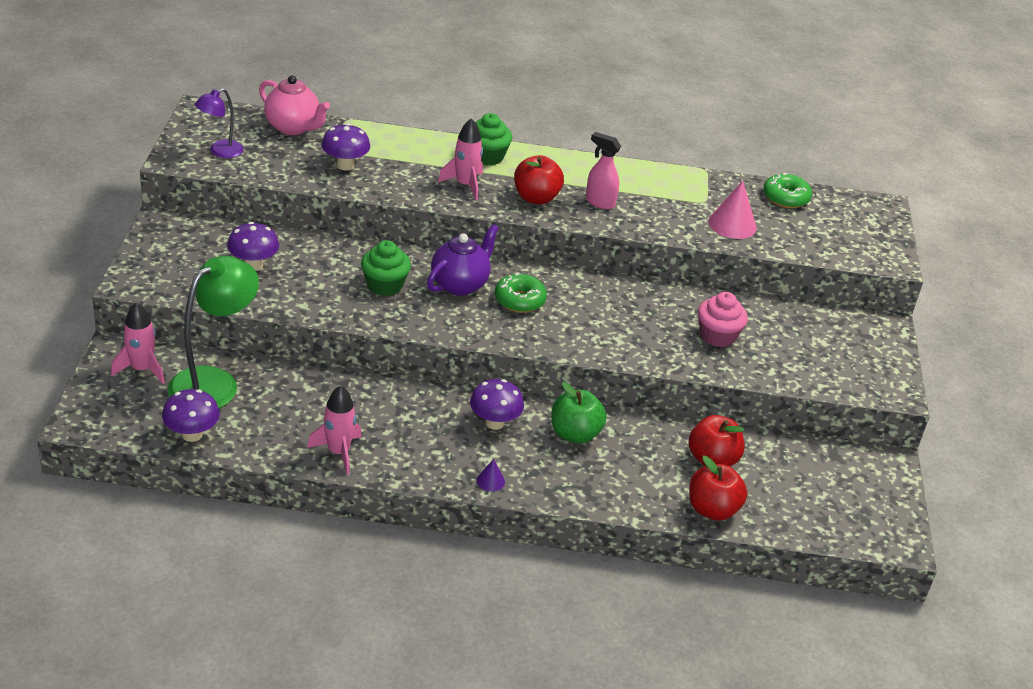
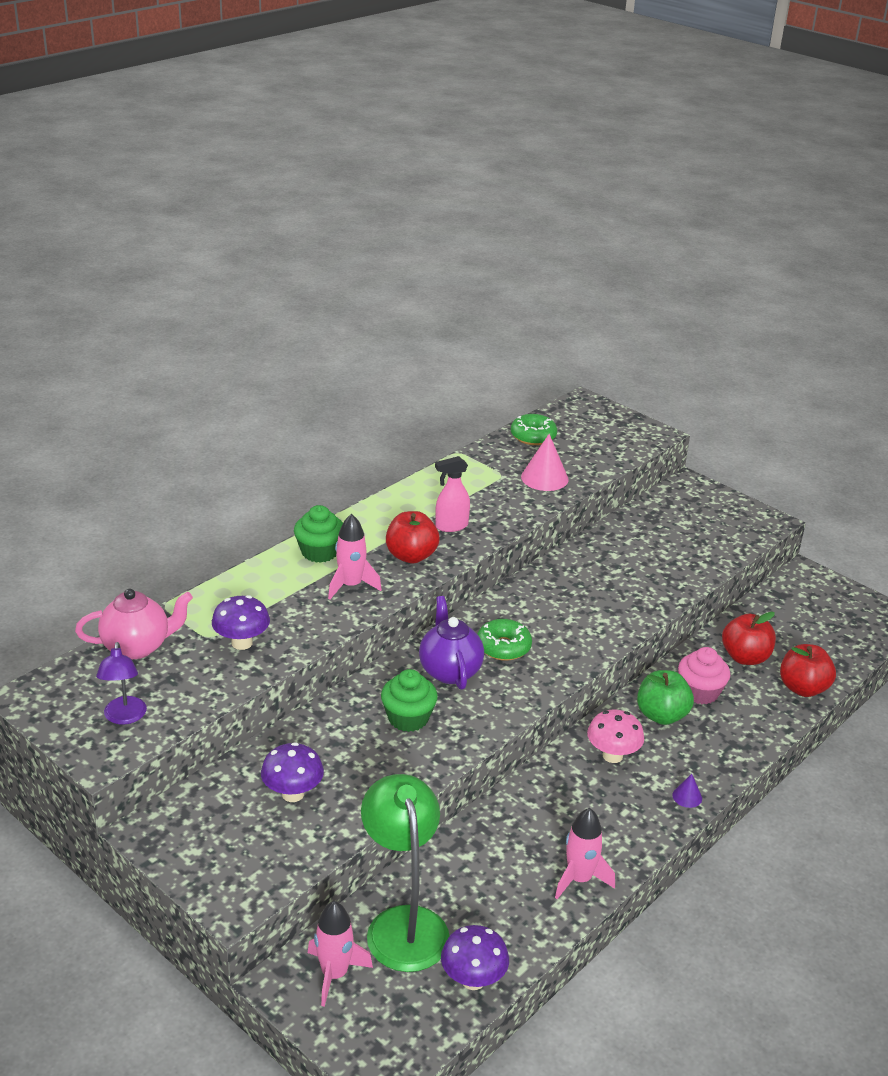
camera: 50 degrees left, 5 degrees down
purple mushroom [470,379,524,430] -> pink mushroom [587,709,644,763]
pink cupcake [698,292,748,347] -> pink cupcake moved to [678,647,730,704]

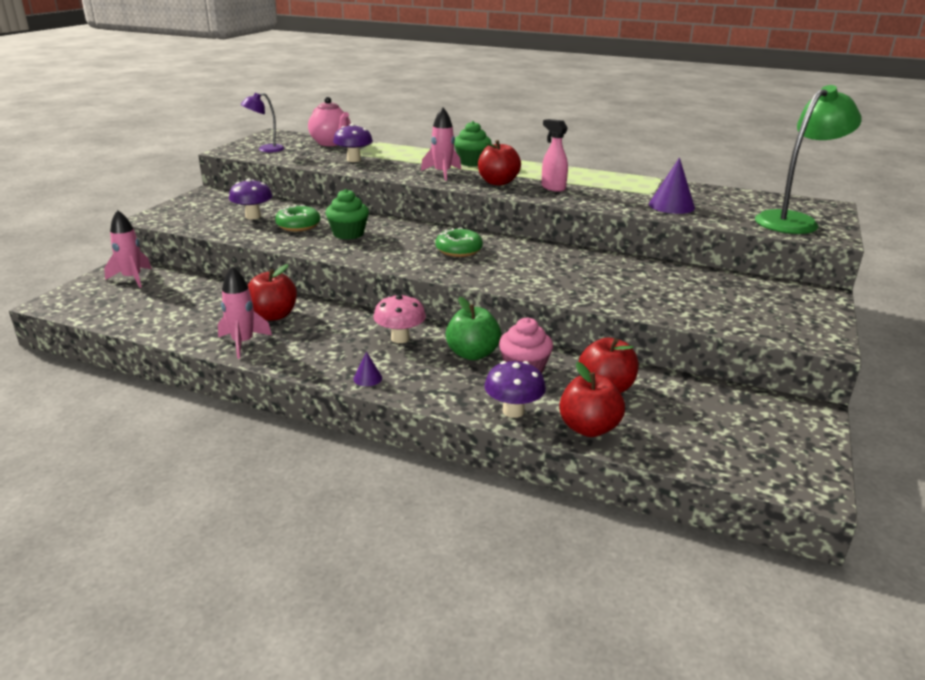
camera: 70 degrees right, 5 degrees down
green lamp [361,774,449,972] -> green lamp moved to [755,85,862,234]
purple teapot [419,596,484,690] -> none
purple mushroom [441,925,509,990] -> purple mushroom moved to [484,361,546,418]
green donut [511,414,557,445] -> green donut moved to [275,205,320,231]
pink cone [521,434,569,491] -> purple cone [649,158,695,214]
none -> red apple [248,264,297,321]

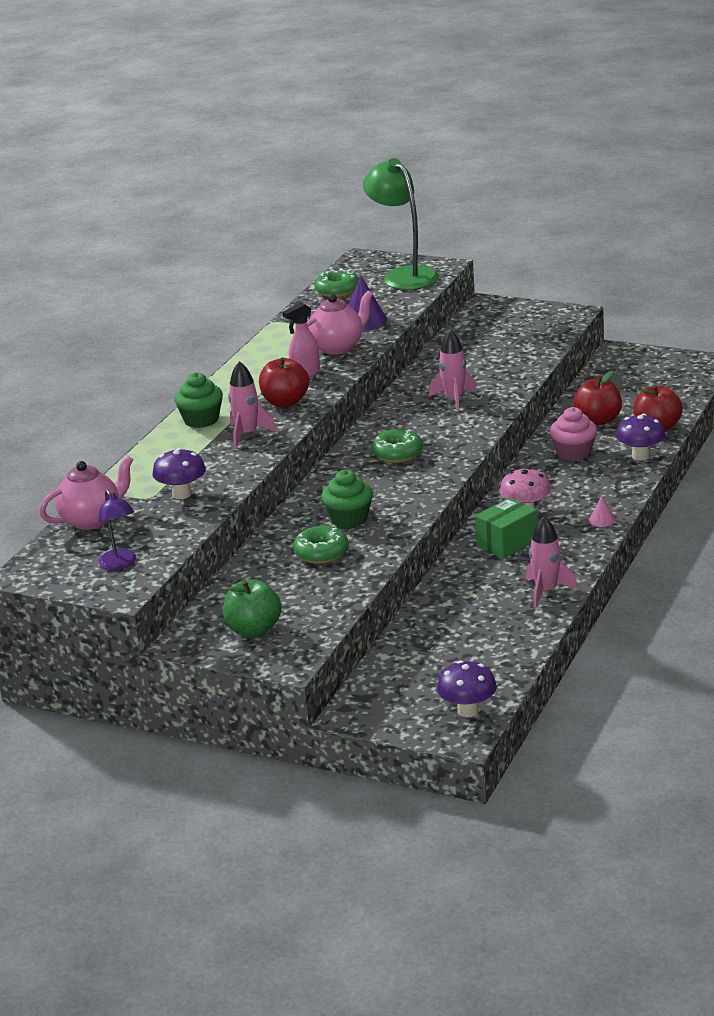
camera: 85 degrees left, 0 degrees up
pink rocket [104,210,152,288] -> pink rocket moved to [429,329,477,411]
purple mushroom [229,178,272,219] -> purple mushroom moved to [437,660,497,717]
red apple [248,264,297,321] -> none
purple cone [353,352,382,386] -> pink cone [589,496,615,527]
green apple [446,297,501,360] -> green apple moved to [223,579,282,637]
none -> pink teapot [307,291,373,355]
none -> green donut [314,268,359,297]
none -> green box [475,497,537,559]

